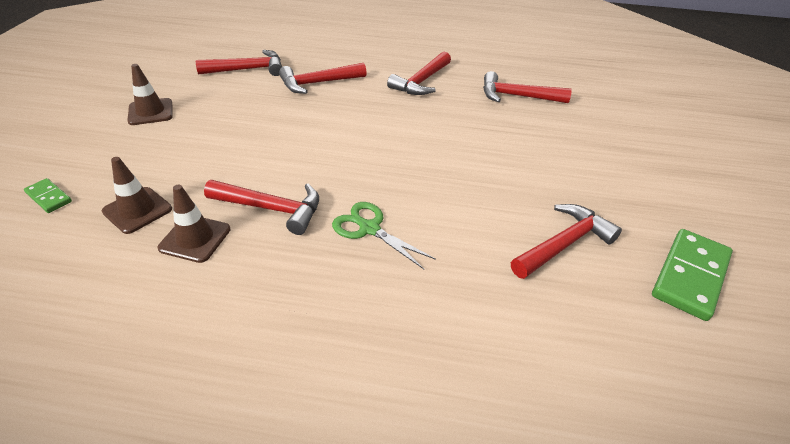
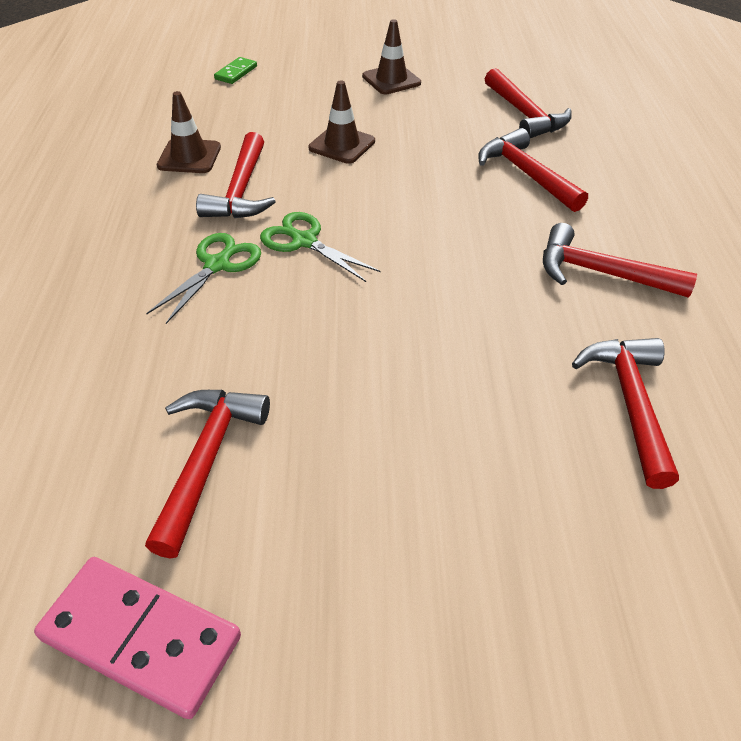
camera: 80 degrees right, 5 degrees up
brown traffic cone [102,157,172,234] -> brown traffic cone moved to [308,80,375,164]
red hammer [511,204,622,279] -> red hammer turned 120 degrees counterclockwise [145,390,270,558]
green domino [652,229,733,321] -> pink domino [34,557,241,719]
none -> green scissors [260,212,381,282]

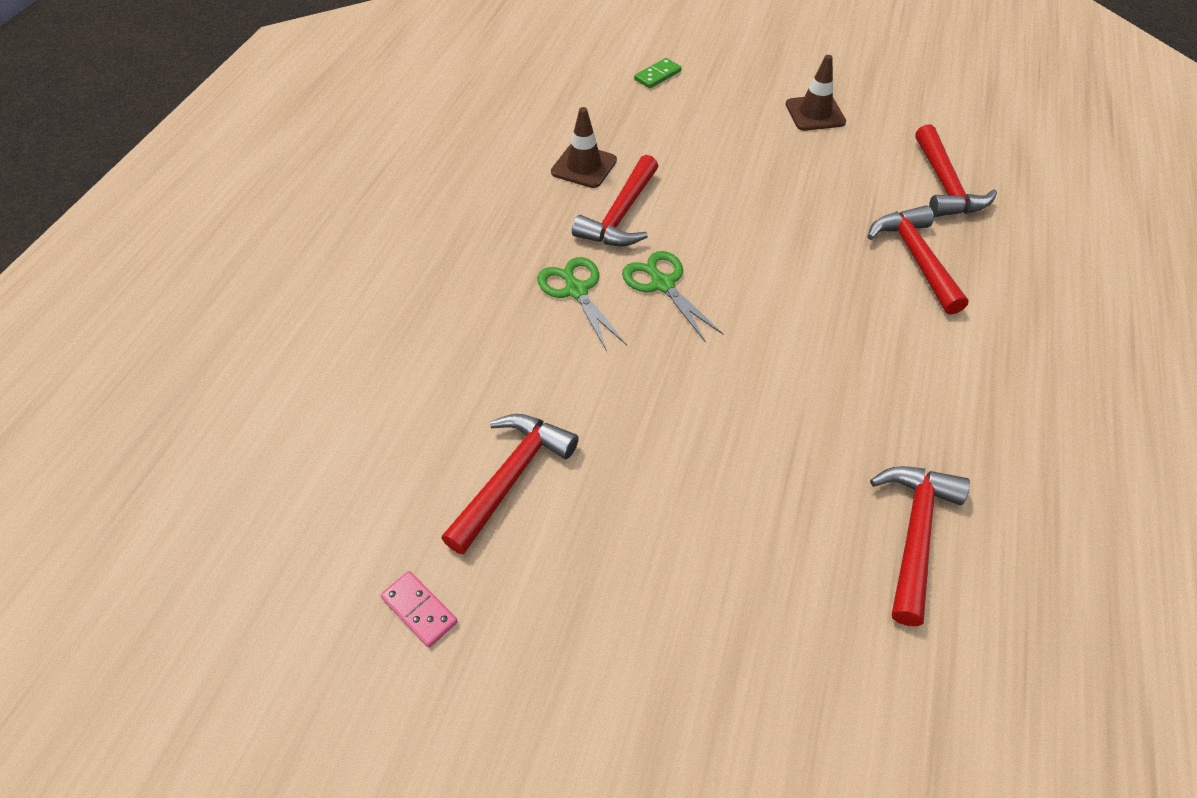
camera: 20 degrees right, 5 degrees up
pink domino [34,557,241,719] -> pink domino [381,571,458,648], size x0.51
green scissors [146,233,261,324] -> green scissors turned 75 degrees counterclockwise [537,257,627,351]
brown traffic cone [308,80,375,164] -> none
red hammer [543,223,697,298] -> none

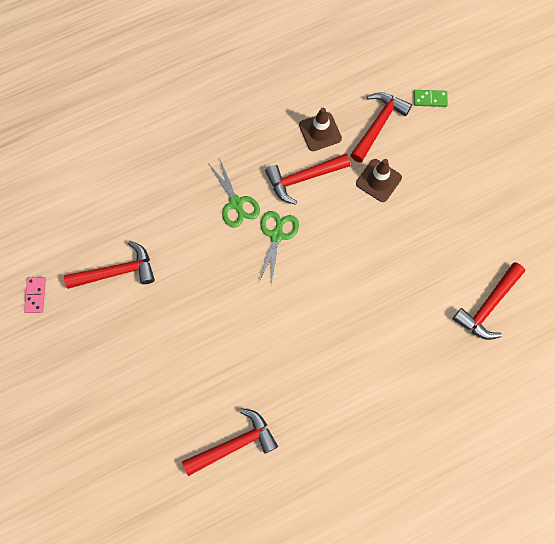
camera: 45 degrees right, 20 degrees up
green scissors [537,257,627,351] -> green scissors turned 135 degrees clockwise [208,160,260,227]
brown traffic cone [785,55,846,131] -> brown traffic cone moved to [356,159,402,202]
red hammer [867,205,968,315] -> red hammer moved to [351,92,412,163]

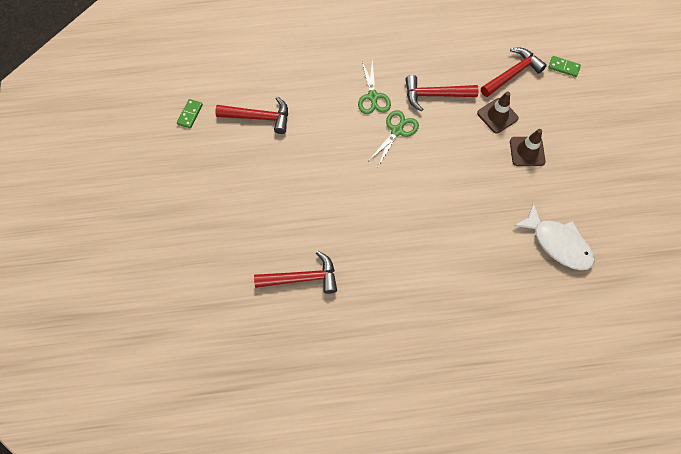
camera: 20 degrees right, 5 degrees down
pink domino [24,277,46,313] -> green domino [177,99,203,128]
brown traffic cone [299,108,342,151] -> brown traffic cone moved to [510,129,546,166]
red hammer [453,262,525,340] -> white fish [513,203,595,270]

